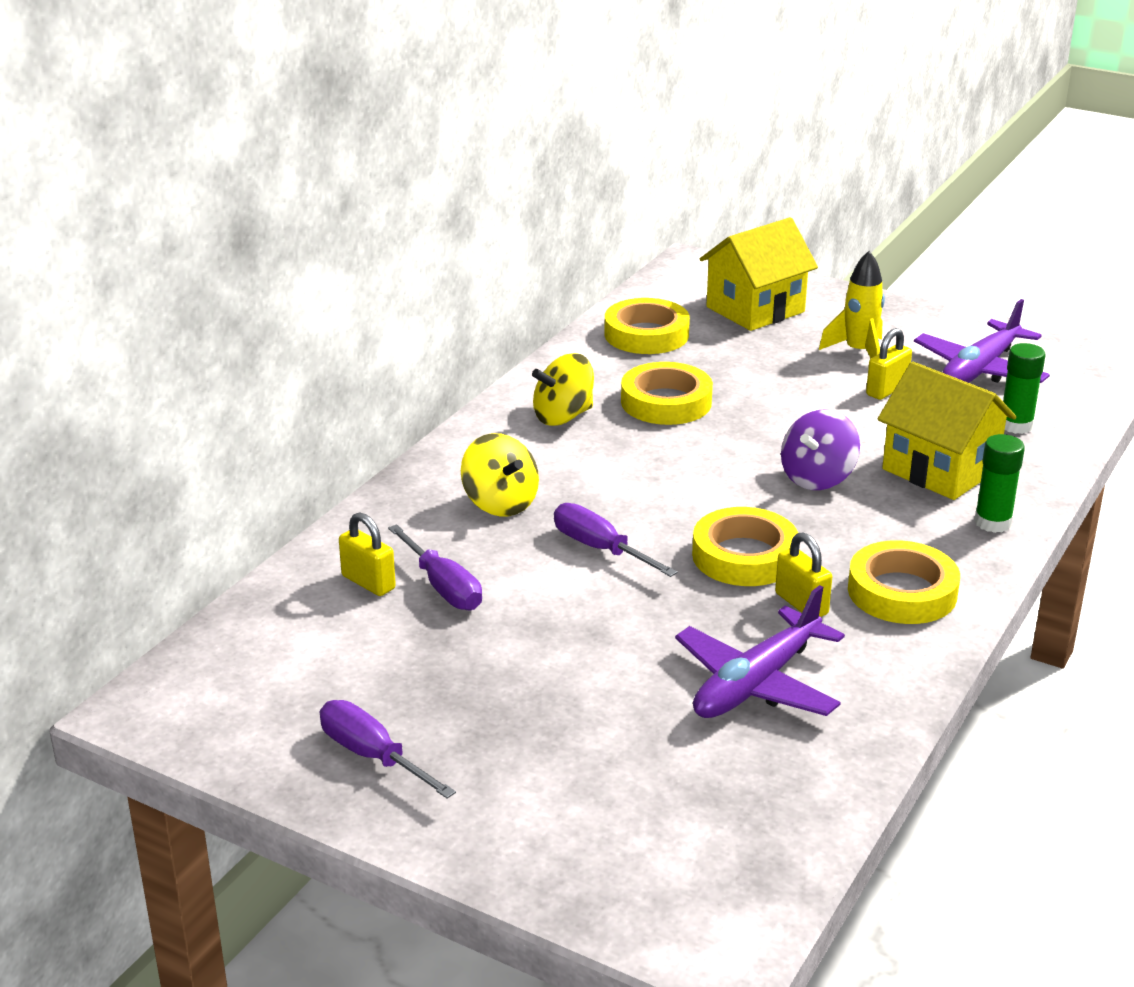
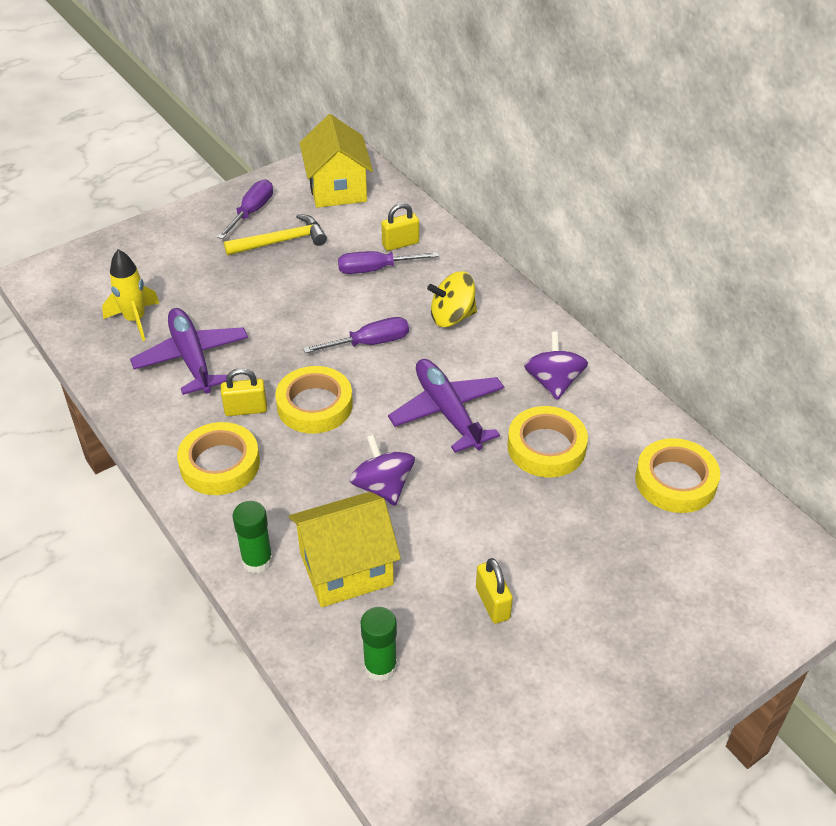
camera: 115 degrees right, 15 degrees up
purple screwdriver [320,700,456,798] -> purple screwdriver turned 45 degrees counterclockwise [217,179,273,239]
yellow spinning top [532,353,594,426] -> purple spinning top [524,331,588,400]
yellow house [700,217,818,331] -> yellow house moved to [299,114,373,208]
yellow rocket [819,251,885,358] -> yellow rocket moved to [102,249,160,341]
purple plane [914,299,1050,383] -> purple plane moved to [388,359,504,453]
none -> yellow hammer [224,214,327,256]

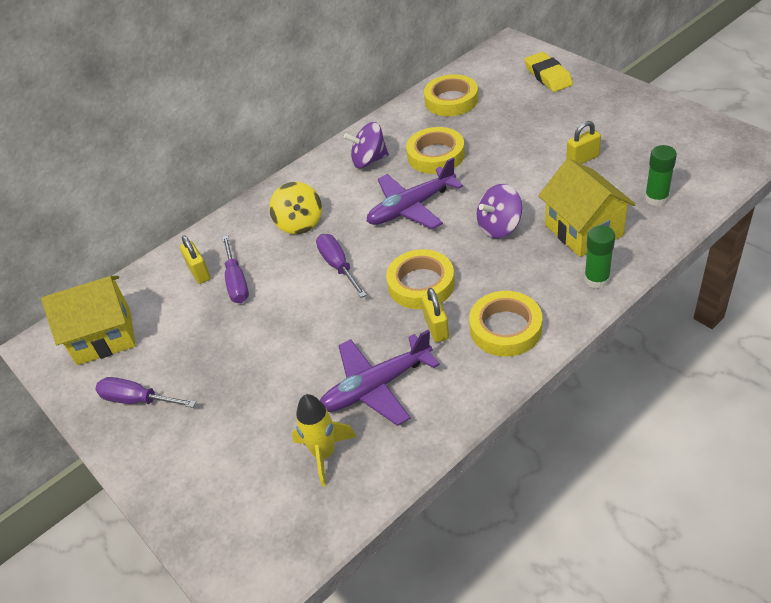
camera: 90 degrees left, 0 degrees up
yellow hammer [224,214,327,256] -> none
none -> yellow eraser [524,52,573,92]

